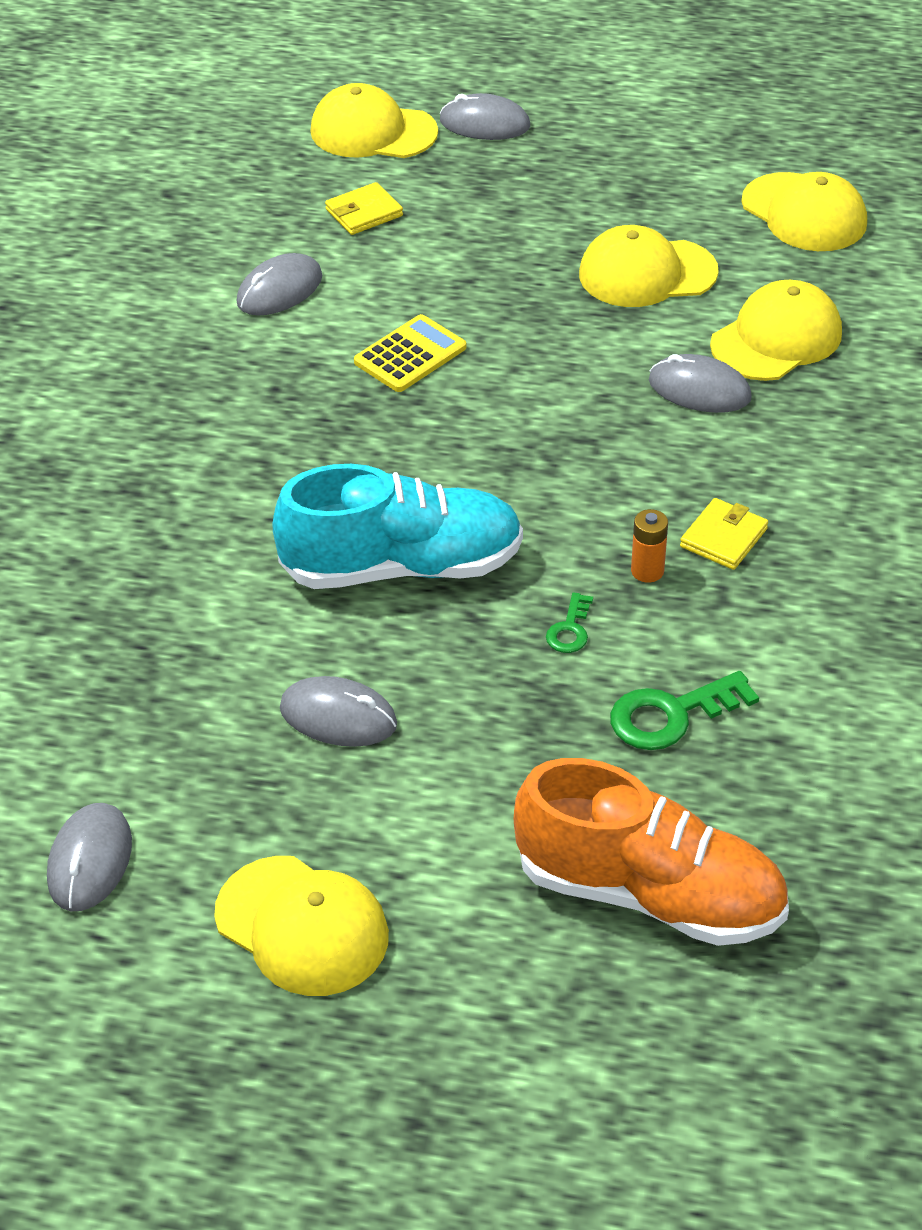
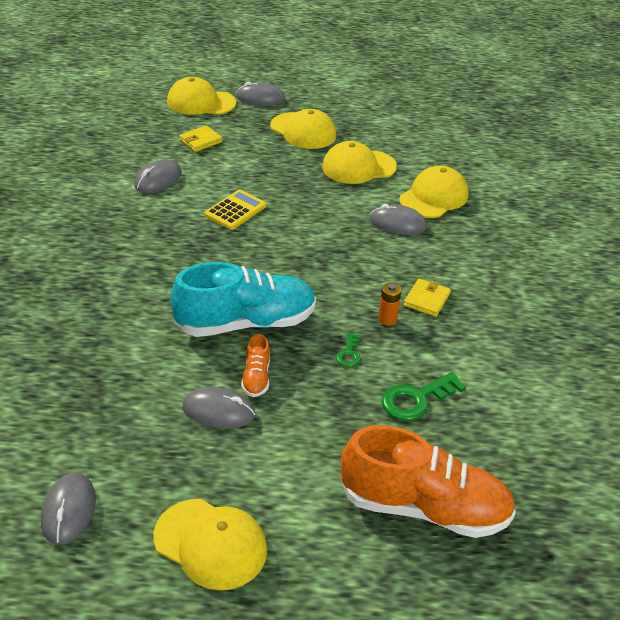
camera: 10 degrees left, 5 degrees down
yellow cap [742,172,867,251] -> yellow cap moved to [270,109,336,149]
none -> orange shoe [241,334,270,397]

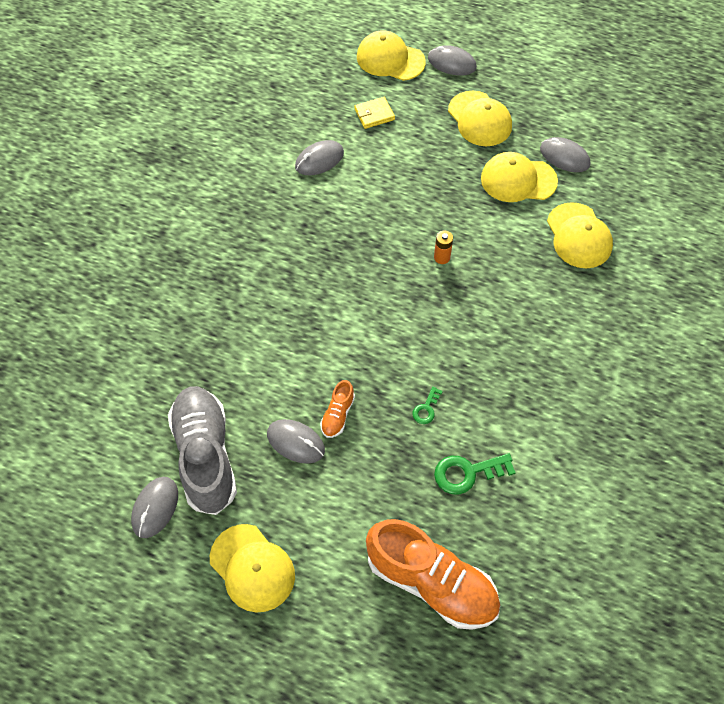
camera: 20 degrees right, 20 degrees up
turquoise shoe [171,262,316,337] -> none
yellow calculator [204,189,267,230] -> none
grey mouse [370,204,427,235] -> grey mouse moved to [540,137,590,172]
orange battery [378,283,402,326] -> orange battery moved to [434,231,453,264]
yellow cap [399,166,469,218] -> yellow cap turned 105 degrees clockwise [547,202,613,268]
yellow wallet [403,278,451,317] -> none
none -> grey shoe [168,386,237,515]

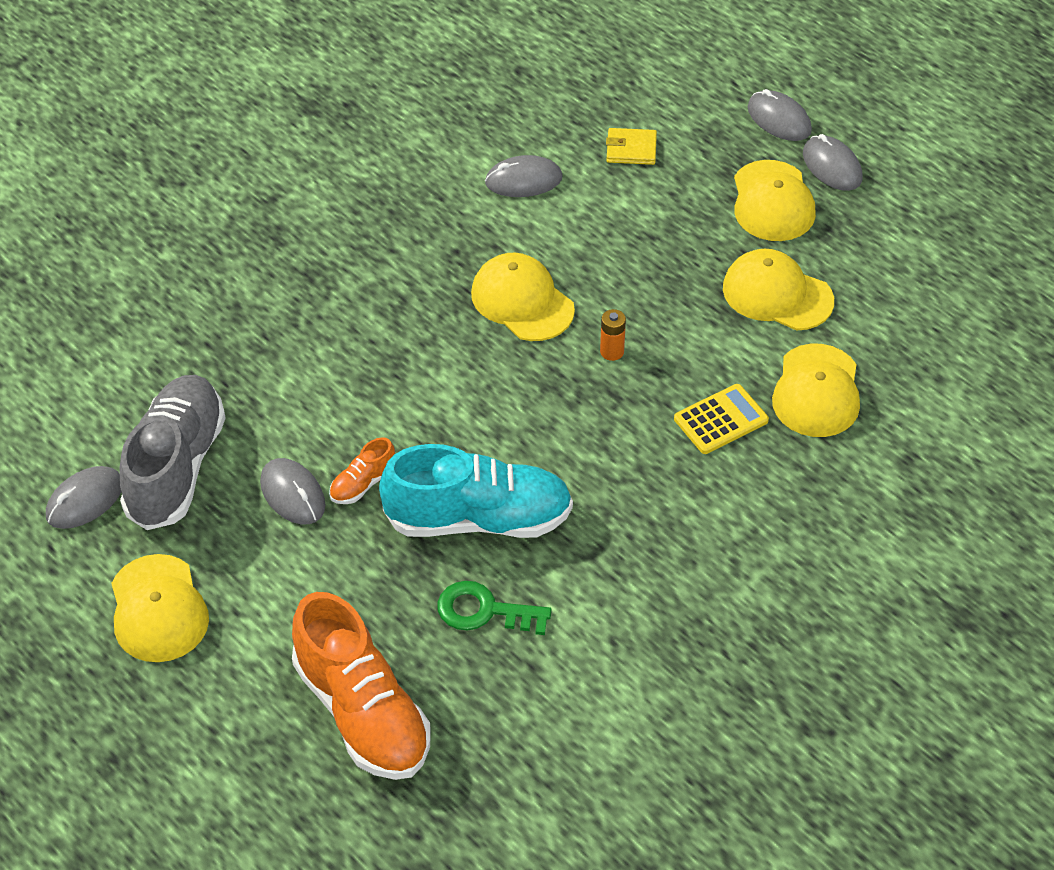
camera: 25 degrees right, 10 degrees down
yellow cap [357,30,426,81] -> yellow cap moved to [471,253,575,341]
green key [413,386,443,424] -> turquoise shoe [379,444,573,538]
grey mouse [540,137,590,172] -> grey mouse moved to [803,134,863,191]
none -> yellow calculator [674,384,769,454]

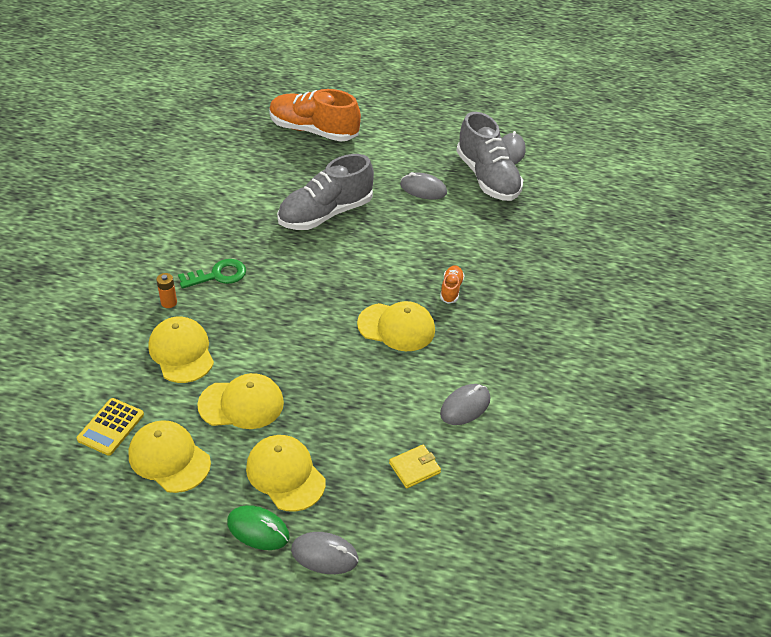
camera: 145 degrees right, 5 degrees down
yellow cap [111,554,209,662] -> yellow cap moved to [128,420,211,493]
orange shoe [329,437,395,504] -> orange shoe moved to [440,265,465,304]
turquoise shoe [379,444,573,538] -> grey shoe [277,154,374,230]
green key [437,581,552,635] -> green key moved to [178,259,246,289]
orange battery [600,309,626,361] -> orange battery moved to [156,273,177,308]
yellow calculator [674,384,769,454] -> yellow calculator moved to [77,398,144,456]
grey mouse [803,134,863,191] -> green mouse [227,505,290,550]

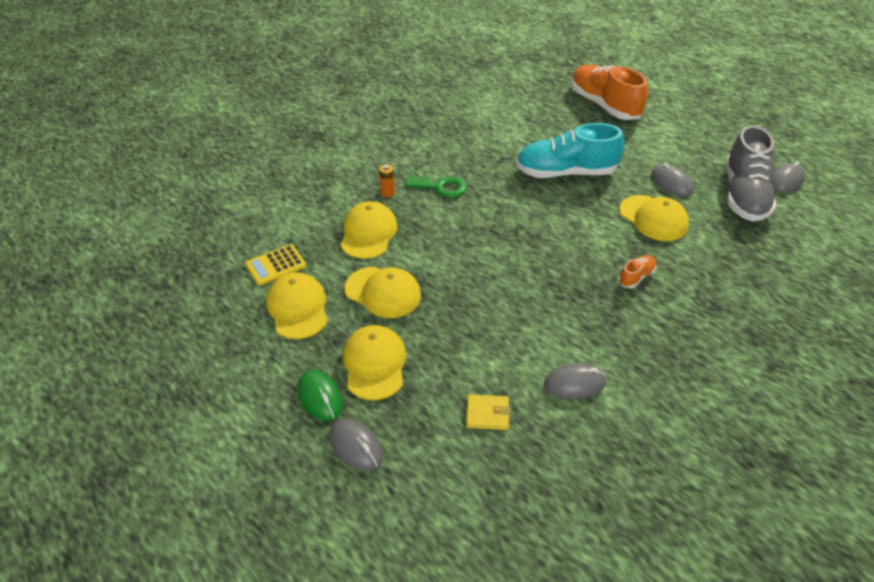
camera: 35 degrees right, 0 degrees up
grey shoe [277,154,374,230] -> turquoise shoe [516,123,624,178]
yellow cap [357,301,435,351] -> yellow cap moved to [619,195,689,241]

